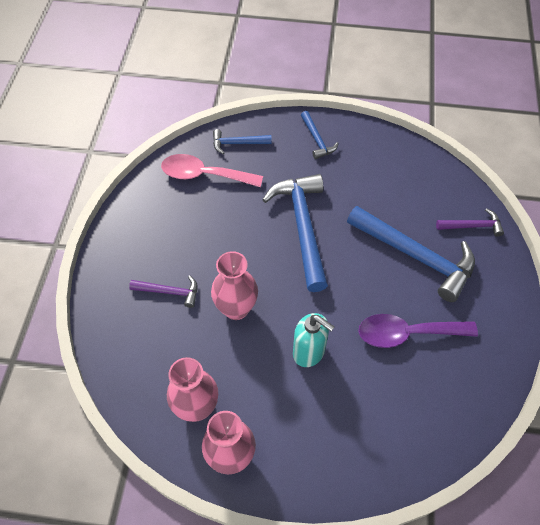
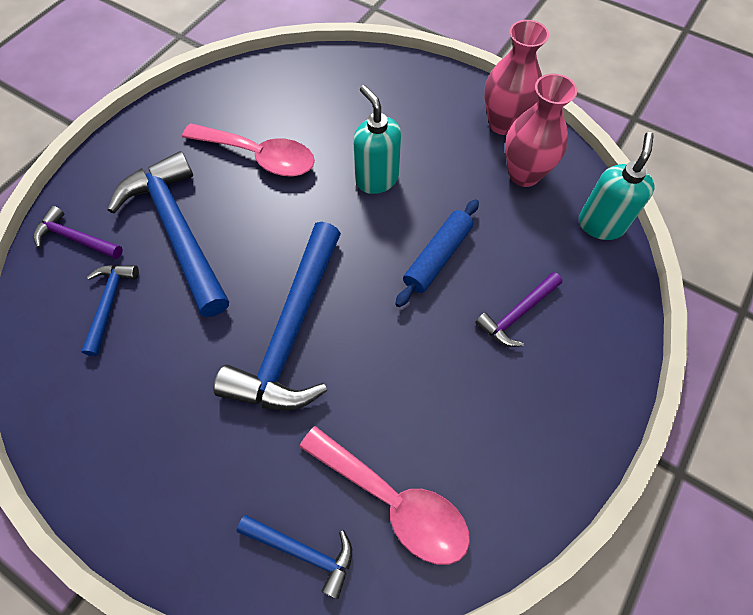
camera: 155 degrees left, 5 degrees up
purple hammer [129,275,198,308] -> purple hammer turned 75 degrees counterclockwise [475,272,562,347]
pink vase [211,251,258,320] -> blue rolling pin [395,199,479,307]
blue hammer [301,111,339,159] -> blue hammer moved to [81,265,139,356]
purple spoon [359,314,478,348] -> pink spoon [182,123,315,176]
none -> turquoise soap dispenser [579,132,654,240]

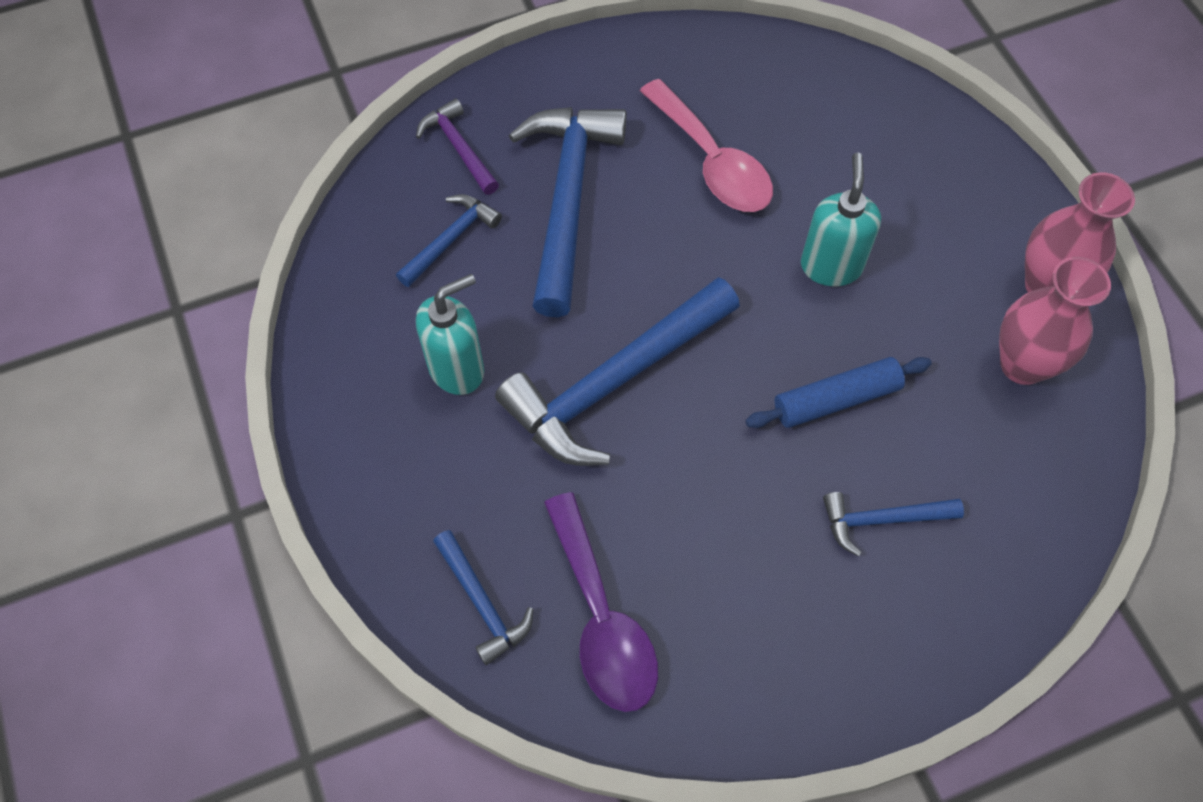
camera: 35 degrees right, 0 degrees up
pink spoon [299,426,470,565] -> purple spoon [544,492,658,712]
purple hammer [475,272,562,347] -> blue hammer [823,492,964,557]
turquoise soap dispenser [579,132,654,240] -> turquoise soap dispenser moved to [416,274,484,395]

